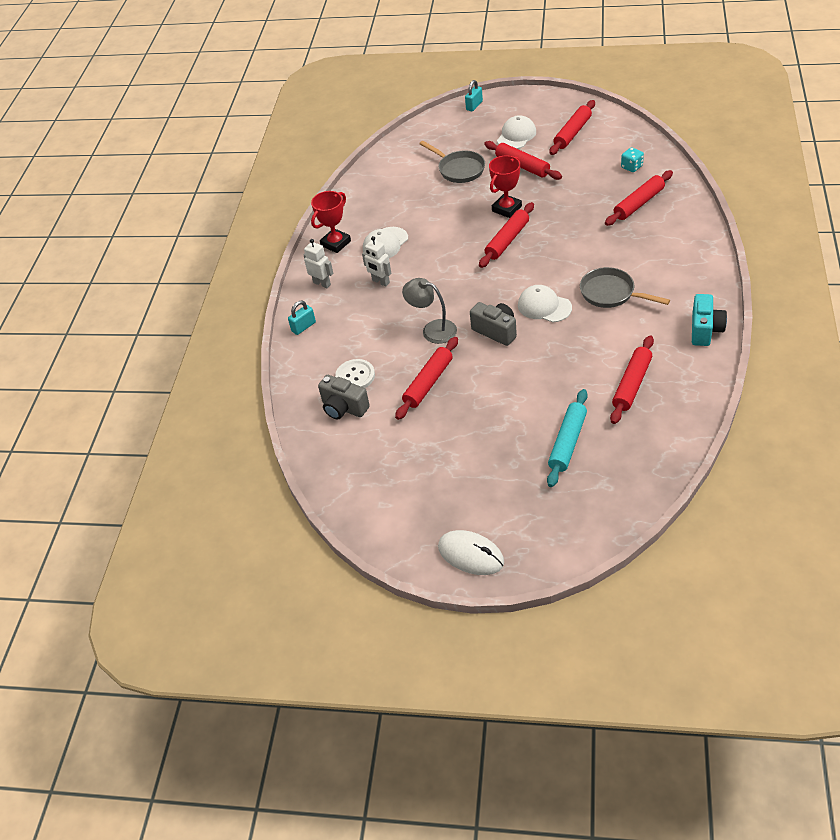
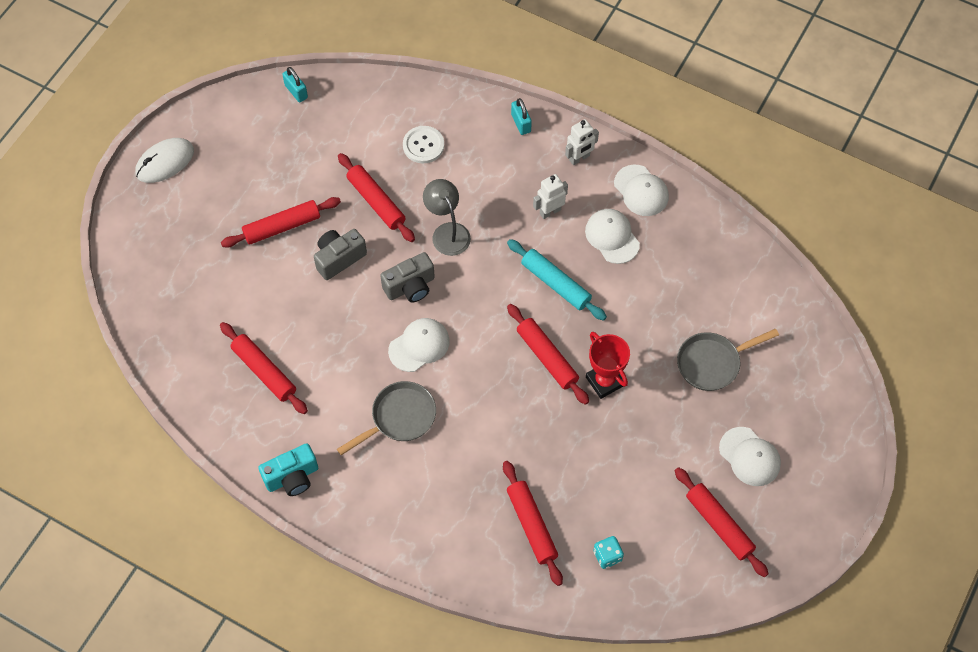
camera: 105 degrees right, 15 degrees up
red trophy [311,191,351,253] -> white cap [614,165,669,216]
grey camera [318,375,370,419] -> grey camera moved to [314,229,367,280]
grey lamp [402,278,457,344] -> grey lamp turned 75 degrees counterclockwise [423,179,471,256]
turquoise padlock [465,80,483,111] -> turquoise padlock moved to [282,67,308,102]
red rolling pin [484,141,562,180] -> red rolling pin moved to [221,197,341,248]
turquoise rolling pin [547,389,588,487] -> turquoise rolling pin moved to [507,239,607,321]
turquoise camera [692,294,727,346] -> turquoise camera turned 60 degrees counterclockwise [258,443,318,496]

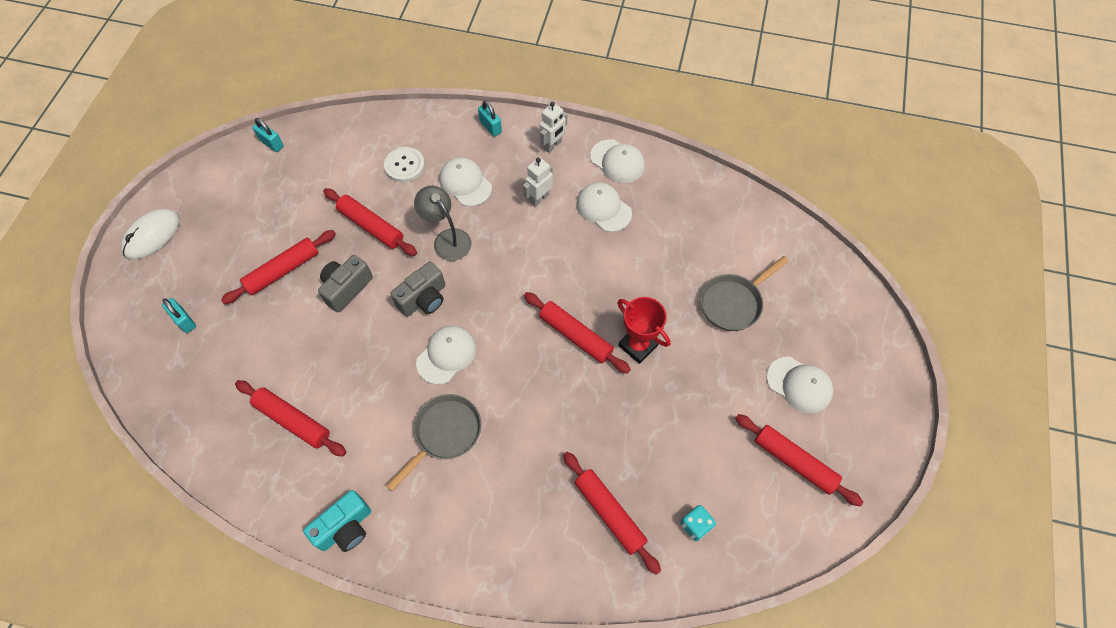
camera: 15 degrees left, 0 degrees up
turquoise rolling pin [507,239,607,321] -> none
none -> turquoise padlock [162,298,196,333]
none -> white cap [439,157,492,206]

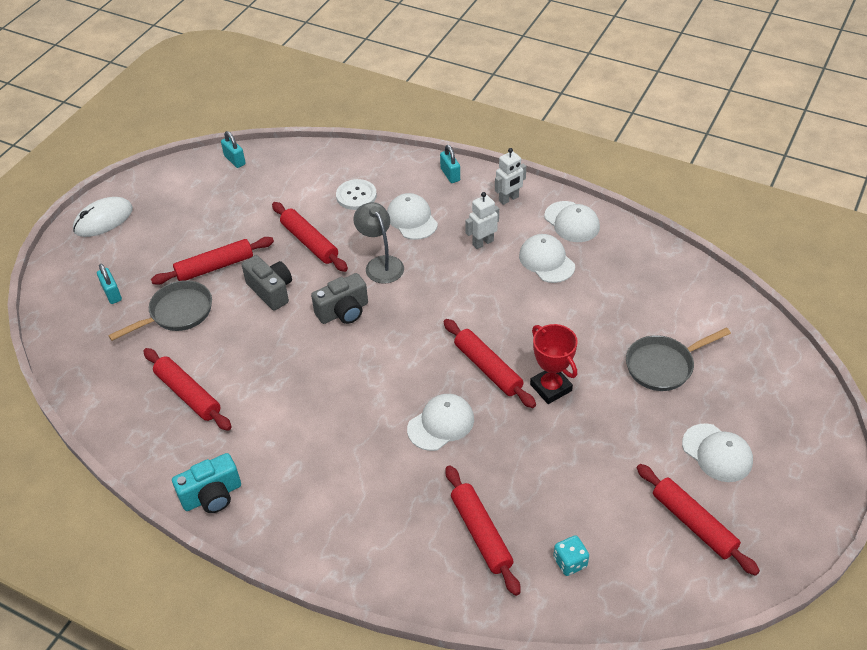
camera: 15 degrees right, 15 degrees down
grey camera [318,255,373,312] -> grey camera turned 90 degrees clockwise [242,255,292,311]
grey pan [386,394,481,492] -> grey pan moved to [108,280,212,341]
white cap [416,325,476,384] -> white cap moved to [407,394,474,451]

